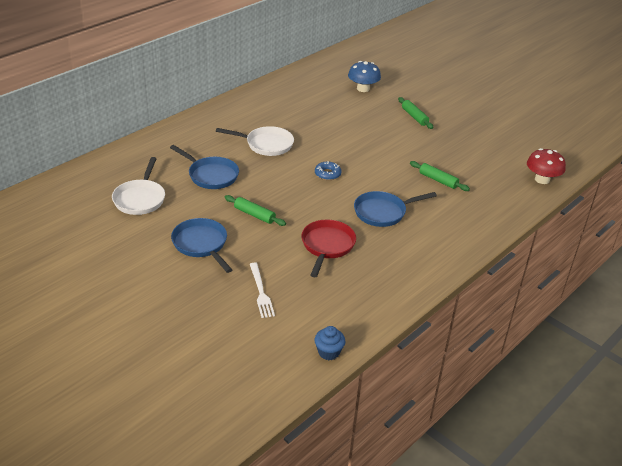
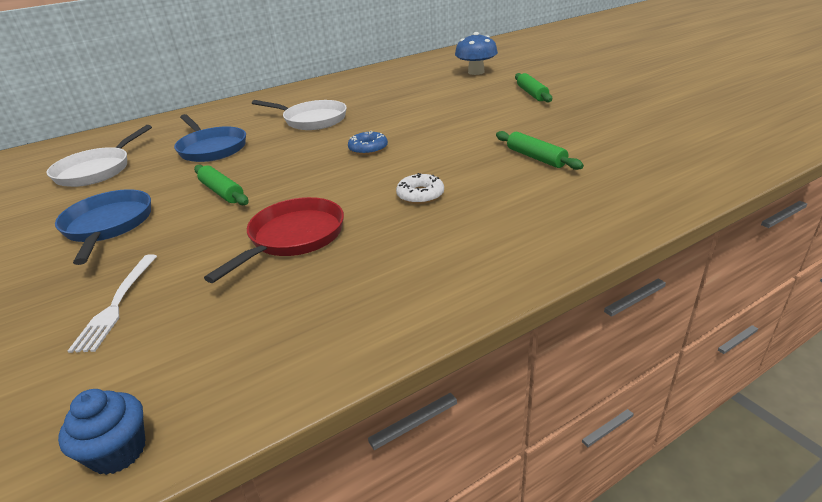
camera: 20 degrees right, 5 degrees down
blue pan [354,191,437,227] -> white donut [396,173,444,204]
red mushroom [527,148,566,184] -> none

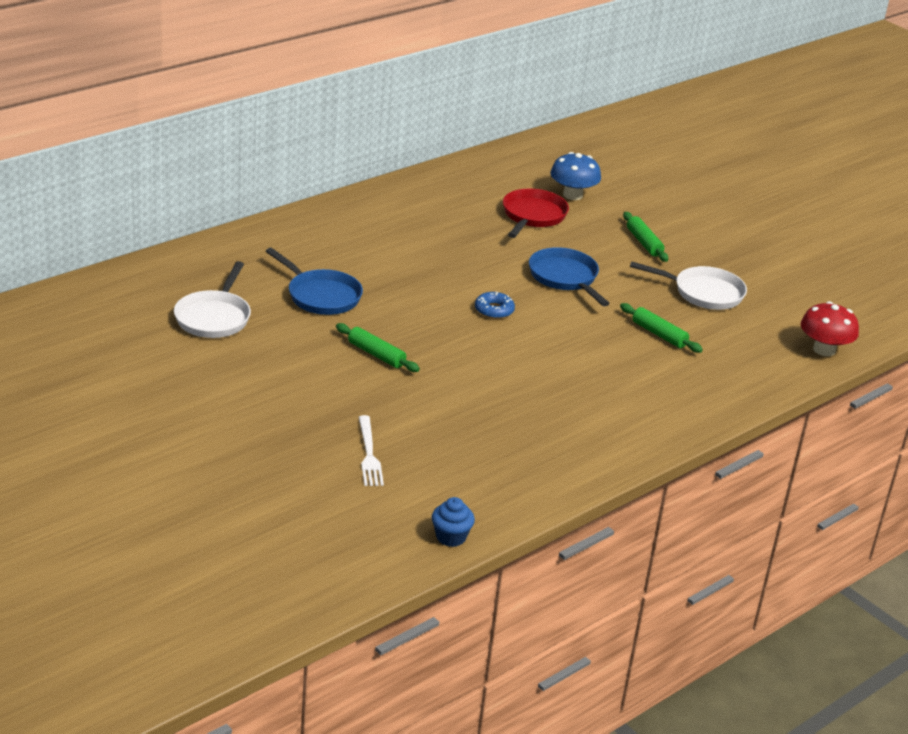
camera: 15 degrees left, 0 degrees up
blue pan [55,189,151,265] -> blue pan moved to [529,247,610,306]
red pan [204,197,344,283] -> red pan moved to [503,189,569,238]
white pan [252,100,347,130] -> white pan moved to [630,261,747,310]
white donut [396,173,444,204] -> none
none -> red mushroom [801,301,859,356]

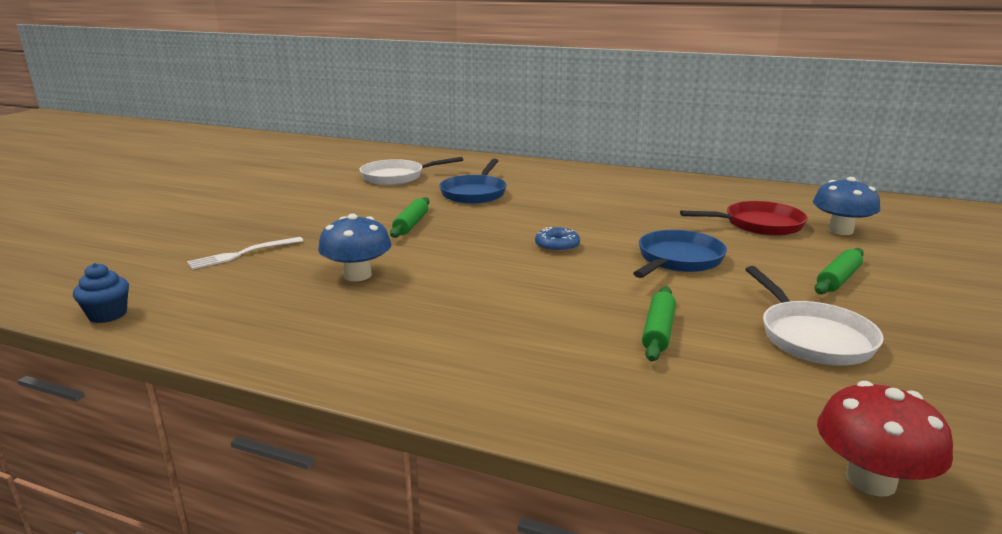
camera: 65 degrees right, 10 degrees down
none -> blue mushroom [318,214,391,281]

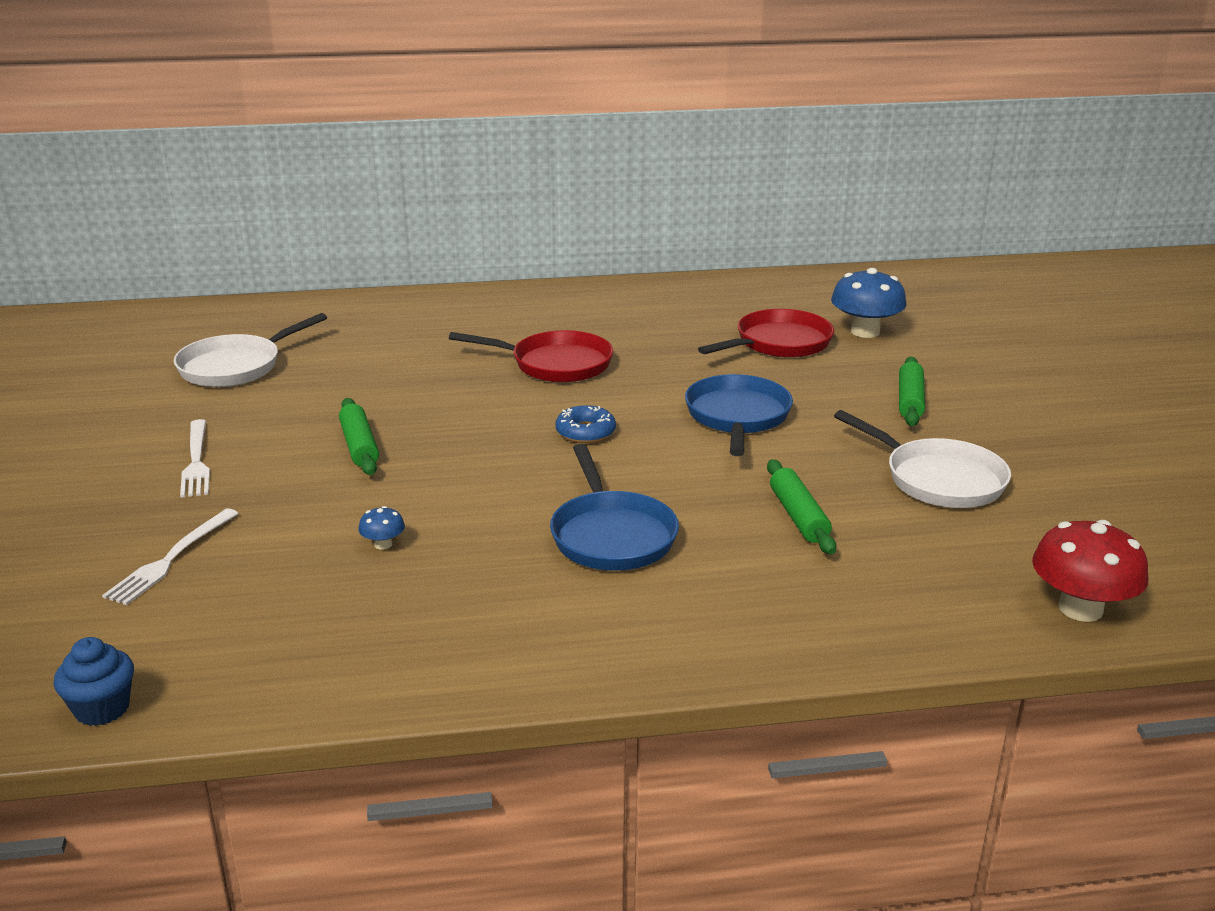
camera: 30 degrees left, 5 degrees up
blue mushroom [318,214,391,281] -> blue mushroom [358,506,405,550], size x0.45
blue pan [439,159,507,204] -> blue pan moved to [550,444,679,571]
none -> white fork [180,419,210,498]
none -> red pan [449,330,614,383]

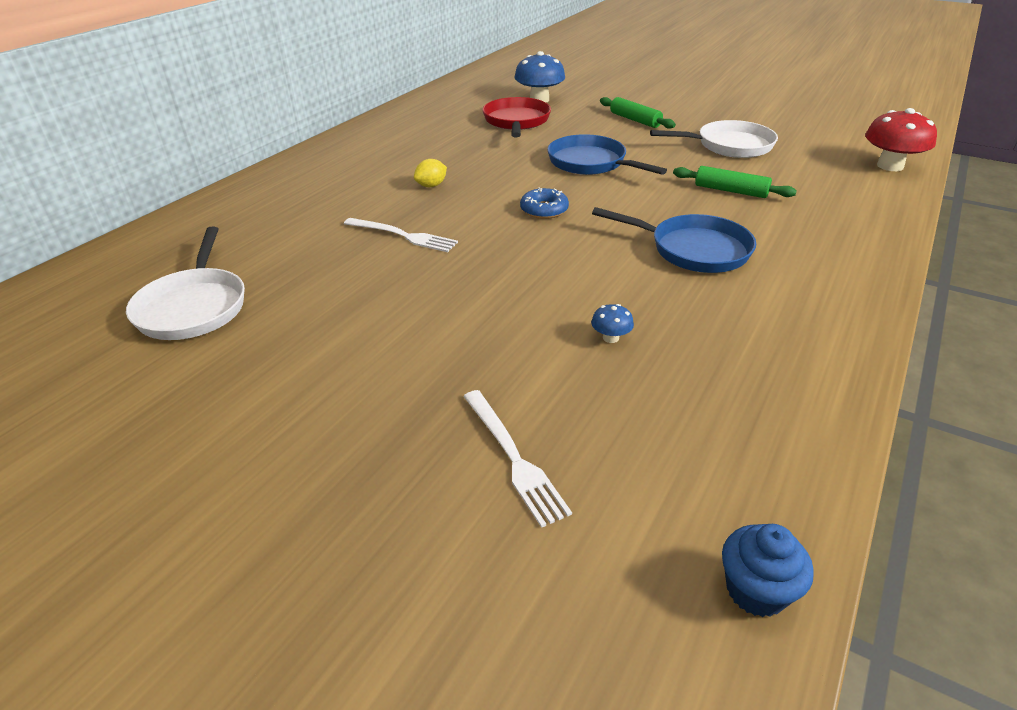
camera: 50 degrees left, 10 degrees up
white fork [180,419,210,498] -> white fork moved to [344,218,458,252]
green rolling pin [339,398,379,475] -> none
red pan [449,330,614,383] -> yellow lemon [414,159,447,187]

